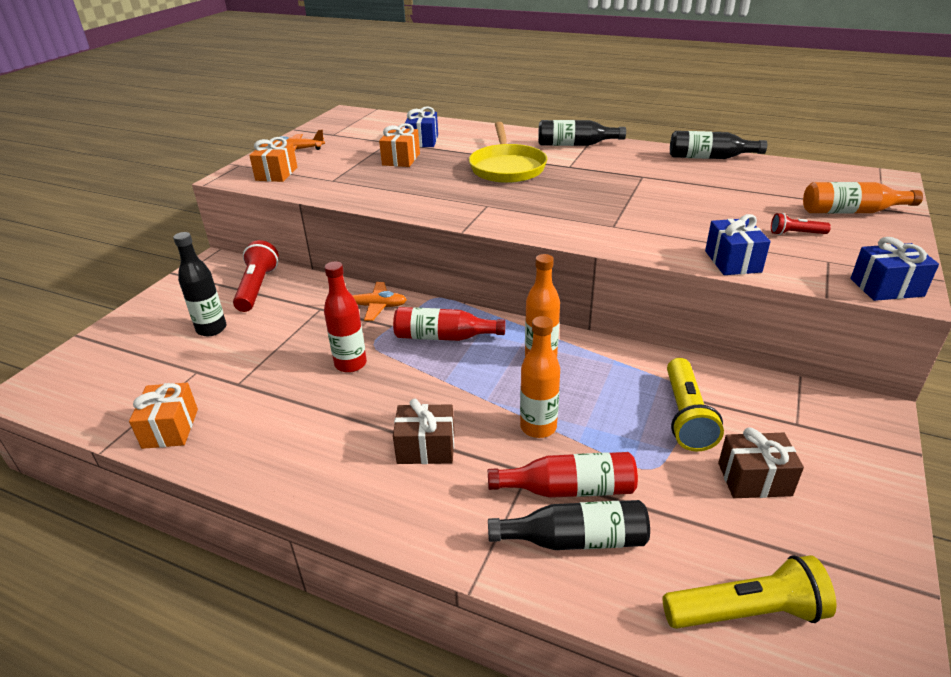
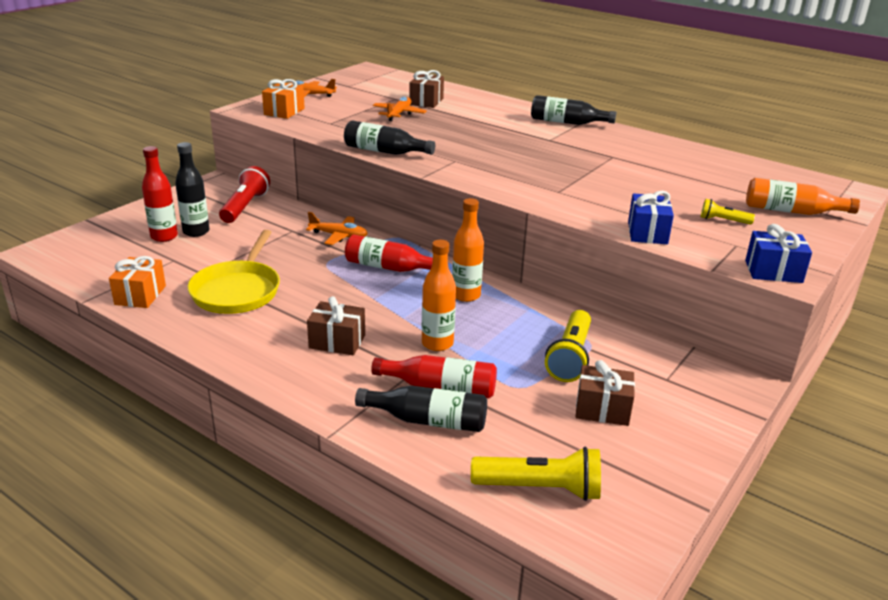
camera: 10 degrees right, 5 degrees down
red bottle [324,261,367,373] -> red bottle moved to [142,146,178,242]
orange gift [379,123,420,167] -> orange plane [373,97,427,121]
blue gift [405,106,438,147] -> brown gift [409,70,444,108]
yellow pan [469,122,547,183] -> yellow pan moved to [187,230,280,314]
black bottle [670,131,767,159] -> black bottle moved to [344,120,435,155]
red flashlight [771,213,831,235] -> yellow flashlight [700,199,755,225]

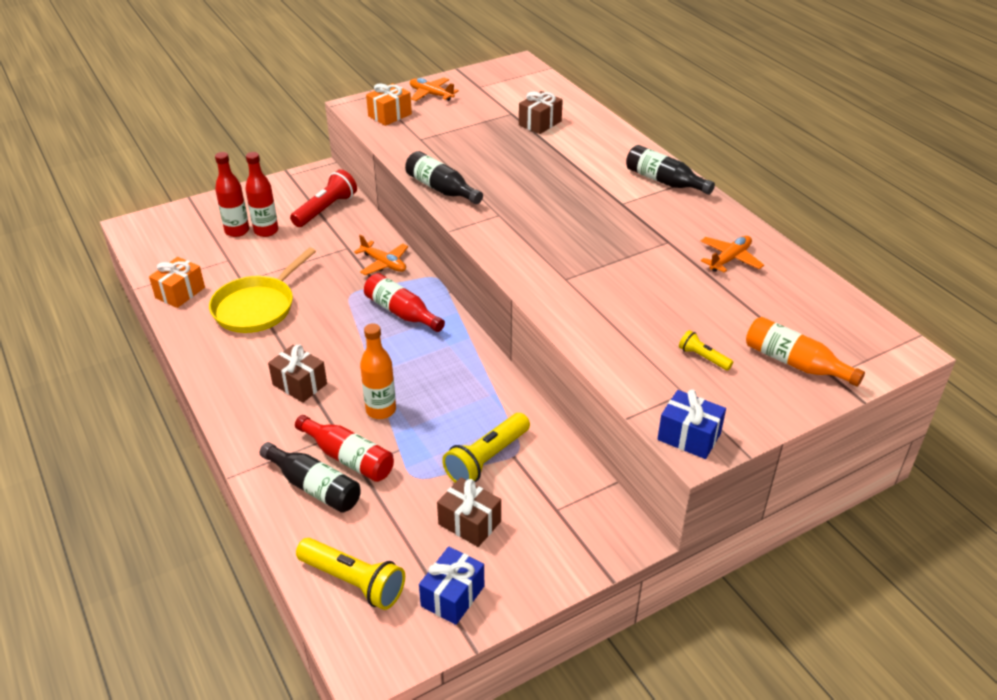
camera: 25 degrees right, 10 degrees up
black bottle [175,142,209,237] -> red bottle [245,152,279,237]
orange plane [373,97,427,121] -> orange plane moved to [701,236,764,273]
orange bottle [452,198,484,302] -> none
blue gift [628,191,674,244] -> blue gift moved to [419,547,484,625]

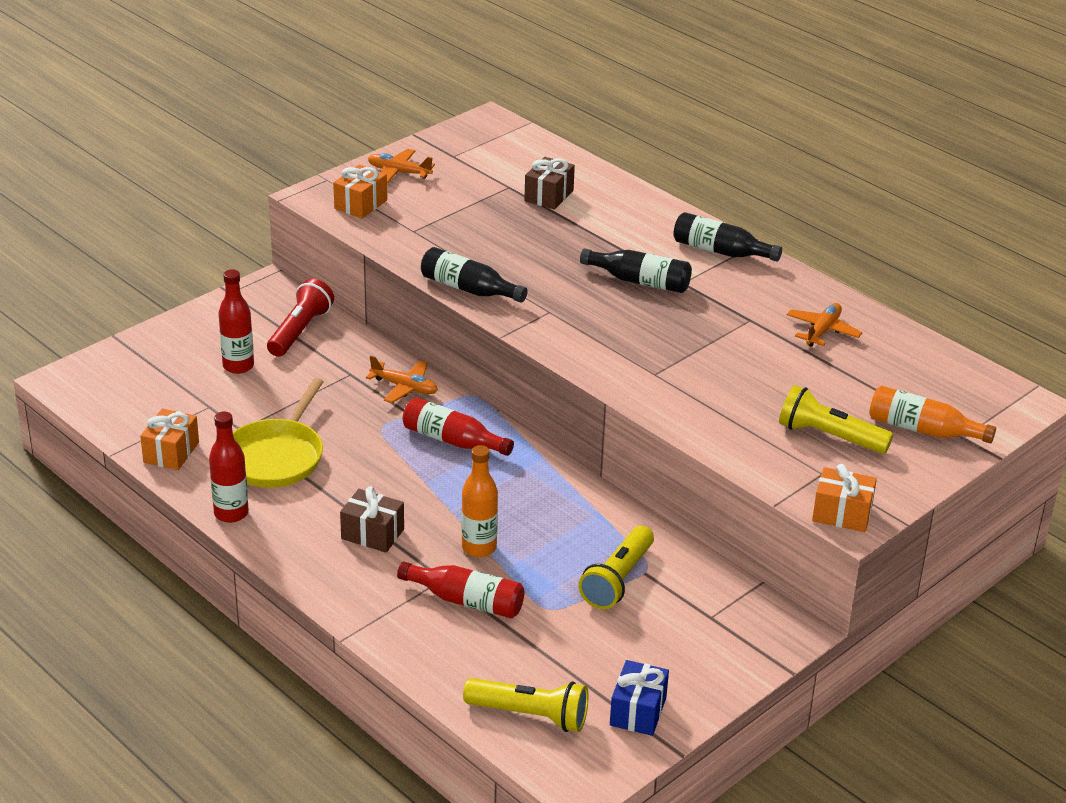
camera: 15 degrees left, 5 degrees down
red bottle [215,152,249,237] -> red bottle moved to [209,411,249,523]
black bottle [260,442,361,513] -> black bottle moved to [580,249,692,293]
brown gift [437,478,501,547] -> none
blue gift [657,390,726,459] -> orange gift [812,464,877,532]
yellow flashlight [679,330,733,371] -> yellow flashlight [779,385,893,454], size x1.88

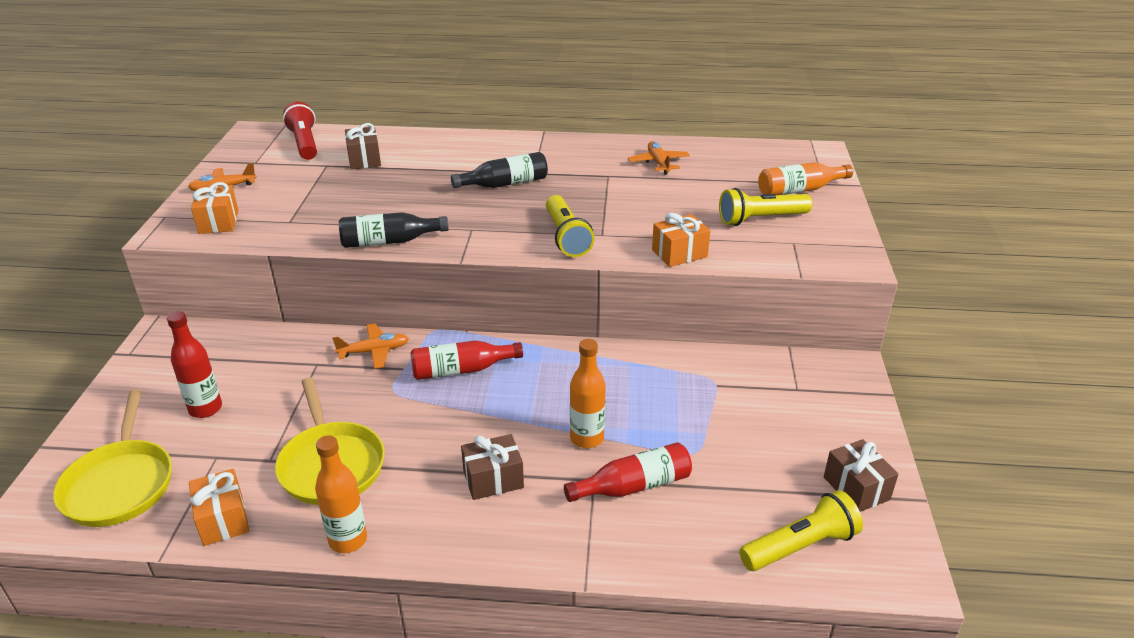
camera: 40 degrees left, 0 degrees up
red bottle [209,411,249,523] -> orange bottle [315,435,367,553]
red flashlight [267,279,334,357] -> red flashlight moved to [283,102,317,160]
yellow flashlight [579,526,654,609] -> yellow flashlight moved to [546,195,595,257]
blue gift [610,660,669,736] -> brown gift [824,439,898,512]
black bottle [673,212,782,261] -> none
orange gift [812,464,877,532] -> orange gift moved to [652,213,710,267]
none -> yellow pan [53,389,172,527]

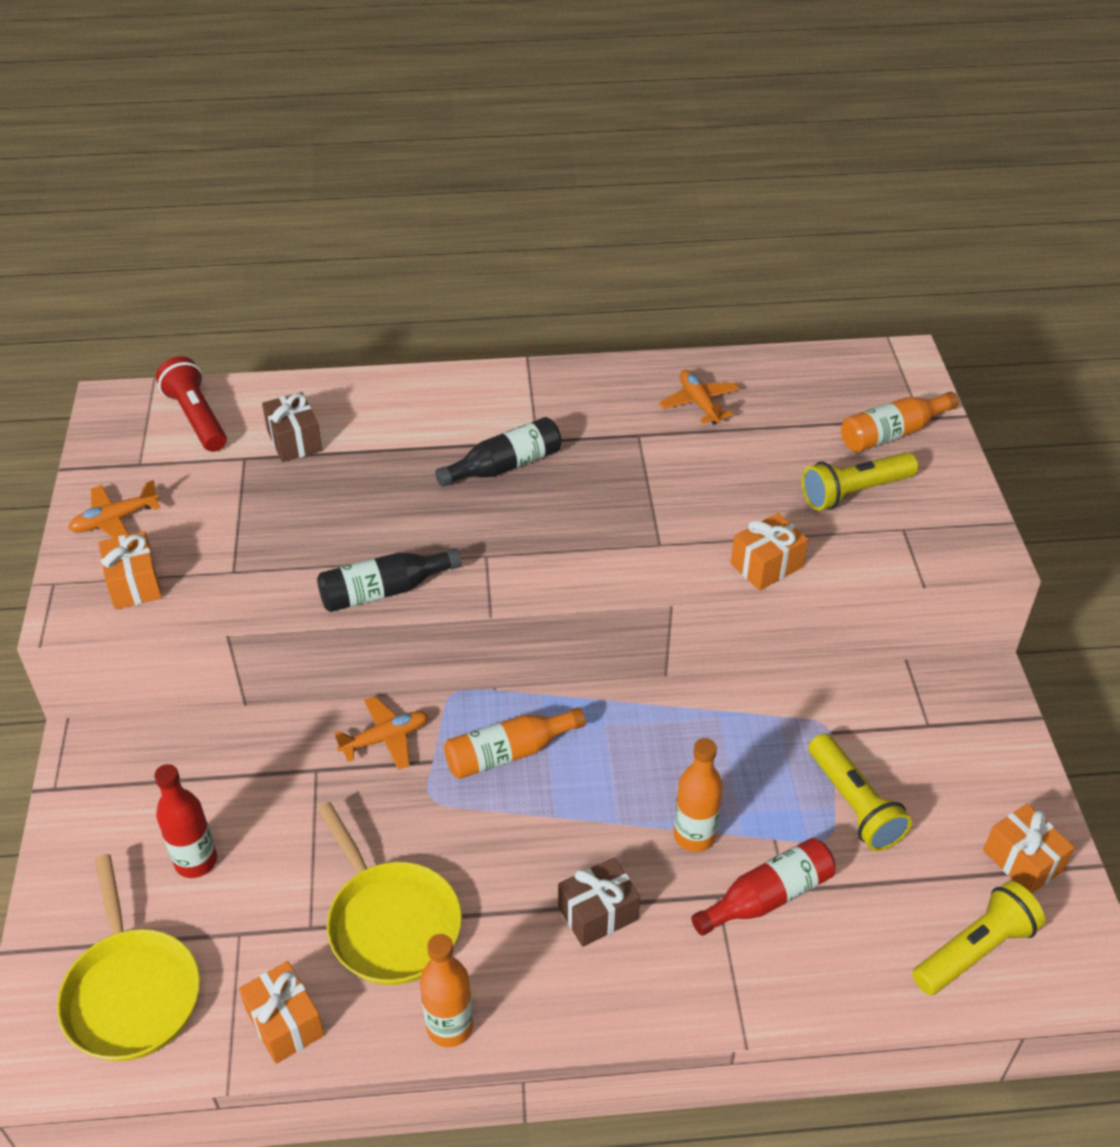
camera: 10 degrees left, 10 degrees up
red bottle [410,341,523,380] -> orange bottle [444,707,586,779]
yellow flashlight [546,195,595,257] -> yellow flashlight moved to [809,734,912,851]
brown gift [824,439,898,512] -> orange gift [983,804,1075,894]

